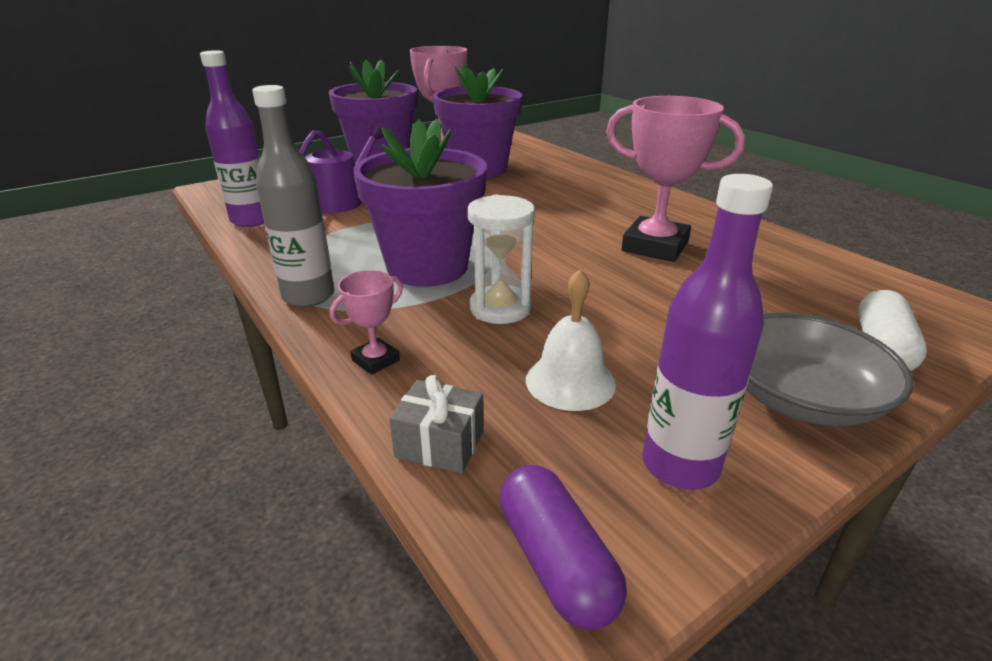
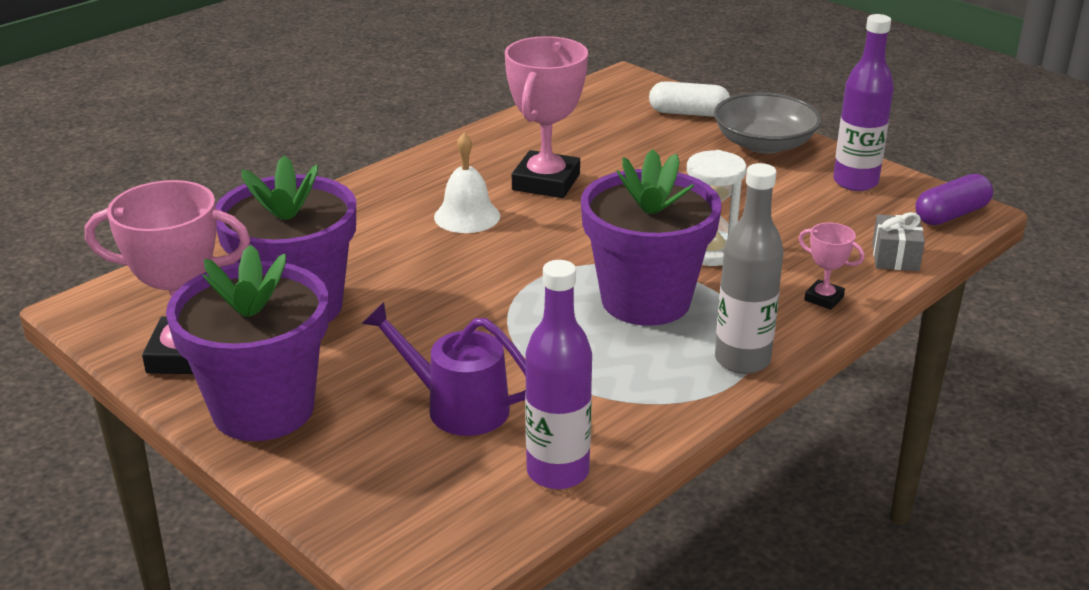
camera: 100 degrees left, 0 degrees up
white bell [526,269,616,411] -> white bell moved to [434,133,500,233]

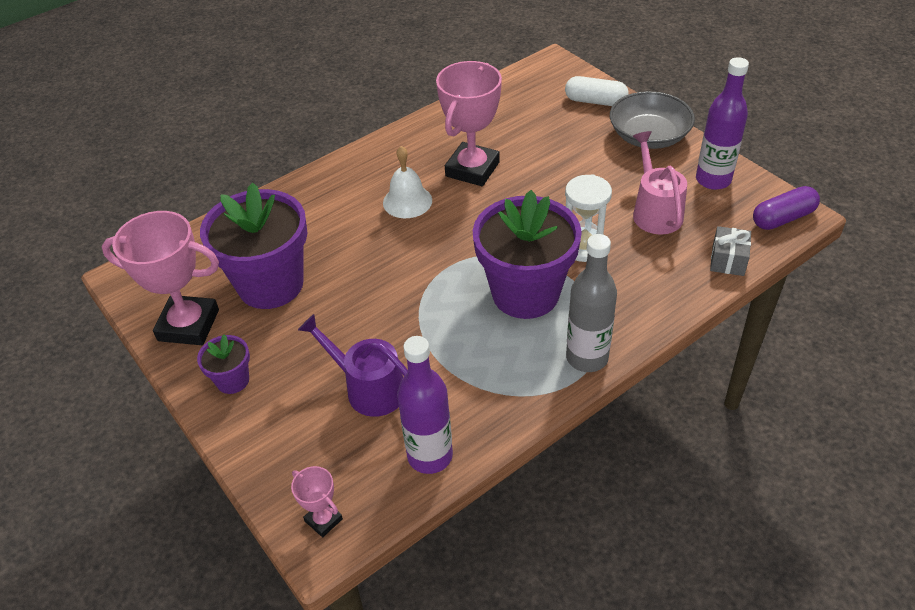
camera: 10 degrees right, 15 degrees up
purple flower pot [166,244,328,441] -> purple flower pot [197,334,250,394], size x0.46
pink trophy [798,223,865,310] -> pink trophy moved to [291,466,343,537]
none -> pink watering can [633,131,687,235]

